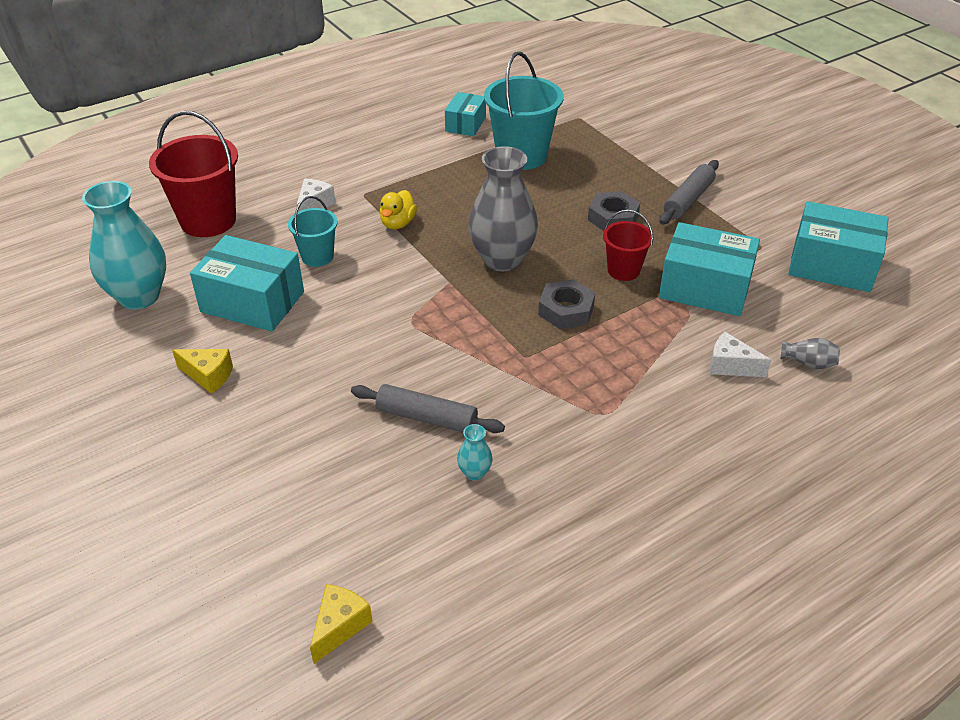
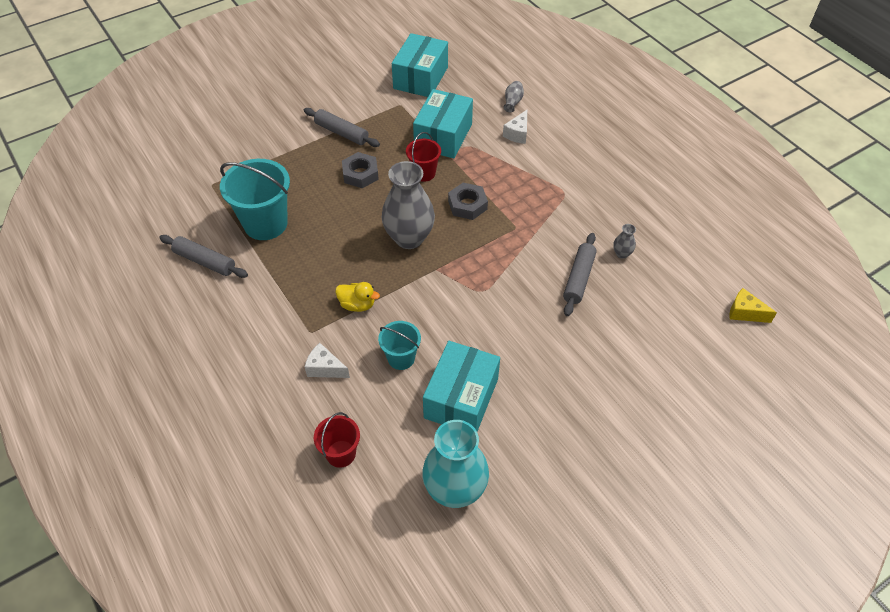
camera: 90 degrees left, 10 degrees up
red bucket [149,111,238,237] -> red bucket [314,412,360,468], size x0.56
yellow cheese [172,349,233,394] -> none
turquoise box [445,92,486,136] -> grey rolling pin [159,235,248,278]
turquoise vase [457,424,493,481] -> grey vase [613,224,636,259]

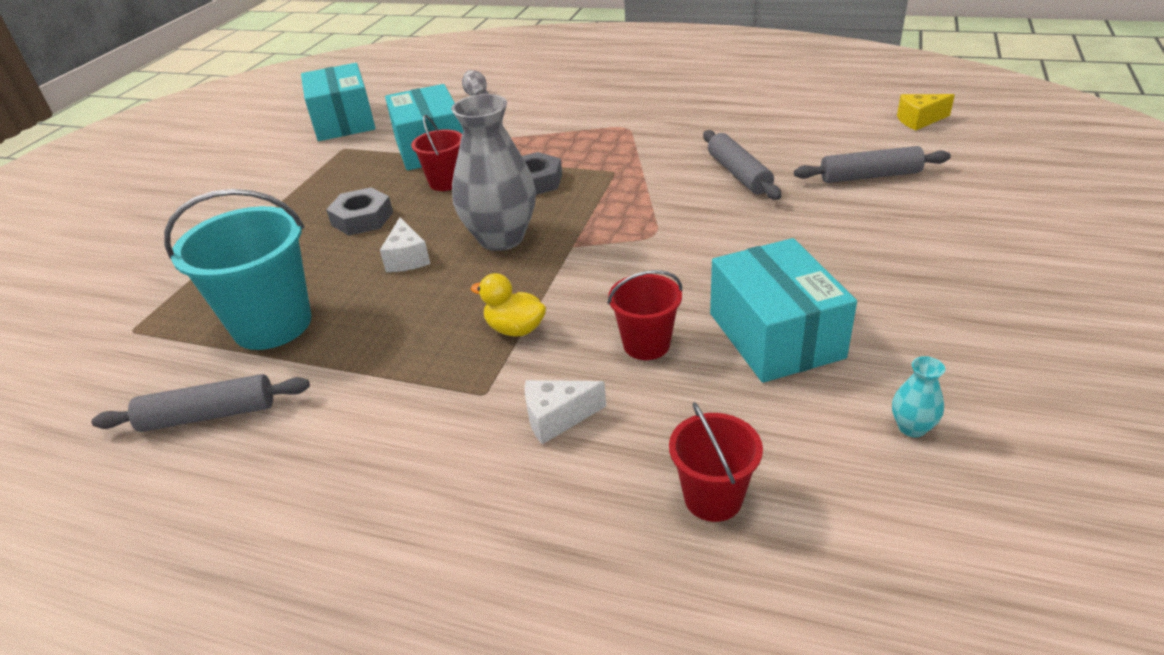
camera: 35 degrees left, 15 degrees down
grey rolling pin [304,108,380,147] -> grey rolling pin moved to [794,146,951,183]
yellow duck [335,282,380,312] -> yellow duck turned 135 degrees counterclockwise [471,273,546,336]
turquoise bucket [378,321,421,370] -> red bucket [607,270,682,360]
turquoise vase [422,420,489,508] -> turquoise vase [892,356,945,437], size x0.41
white cheese [503,110,527,144] -> white cheese moved to [380,217,430,272]
grey vase [613,224,636,259] -> none

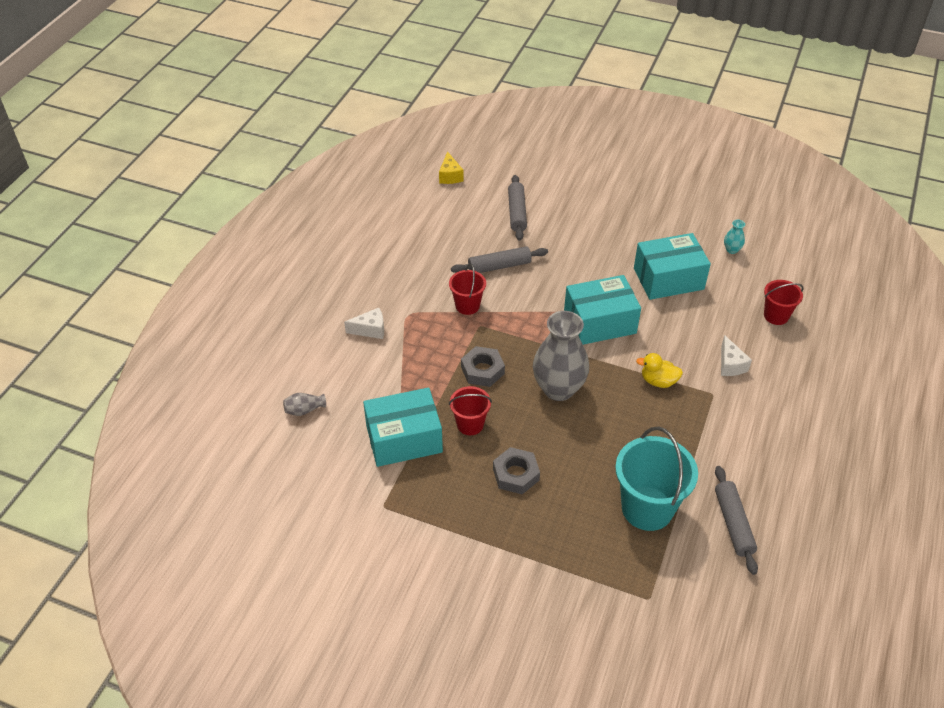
camera: 90 degrees left, 10 degrees up
turquoise box [301,63,376,141] -> turquoise box moved to [564,275,641,345]
white cheese [380,217,430,272] -> white cheese moved to [344,308,384,339]
yellow duck [471,273,546,336] -> yellow duck turned 75 degrees clockwise [636,353,683,388]
red bucket [607,270,682,360] -> red bucket moved to [449,264,486,315]

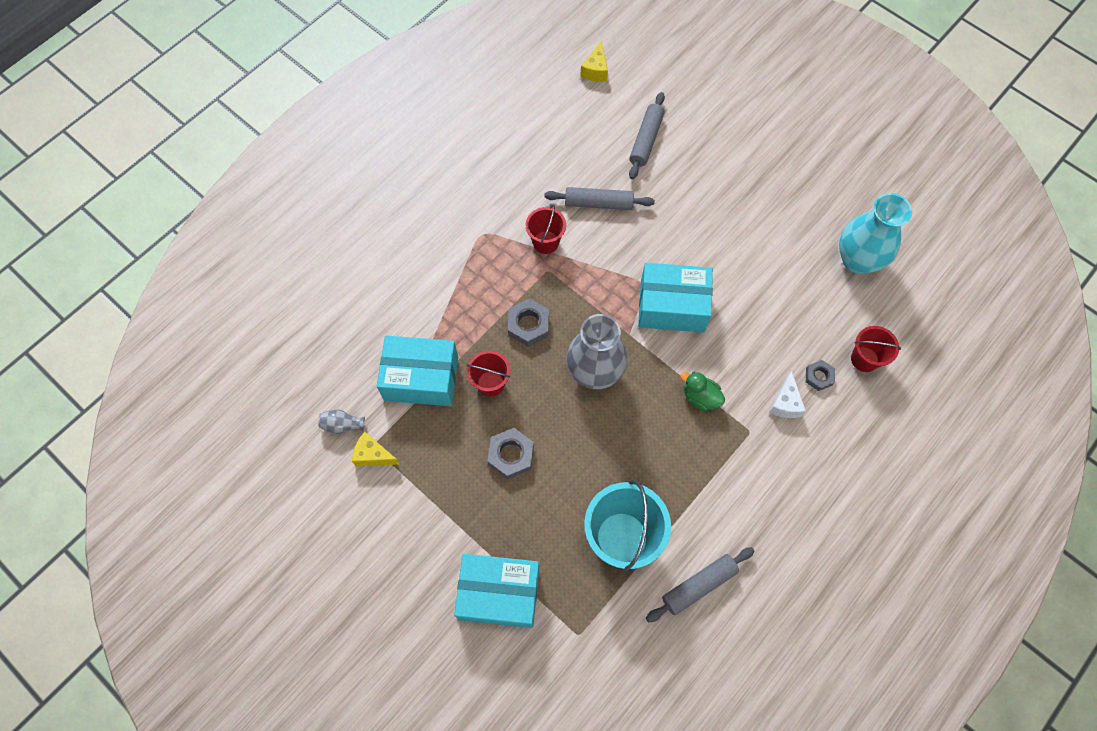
camera: 20 degrees right, 20 degrees up
grey vase [283,393,326,416] -> grey vase moved to [318,409,365,434]
white cheese [344,308,384,339] -> none
turquoise box [634,233,711,300] -> turquoise box moved to [454,554,539,628]
yellow duck [636,353,683,388] -> green duck [680,372,725,411]
grey rolling pin [715,466,758,575] -> grey rolling pin turned 45 degrees clockwise [646,547,755,622]
turquoise vase [724,220,745,254] -> turquoise vase [839,193,912,274], size x2.42
none -> yellow cheese [352,432,400,466]
none -> grey nut [806,360,835,391]

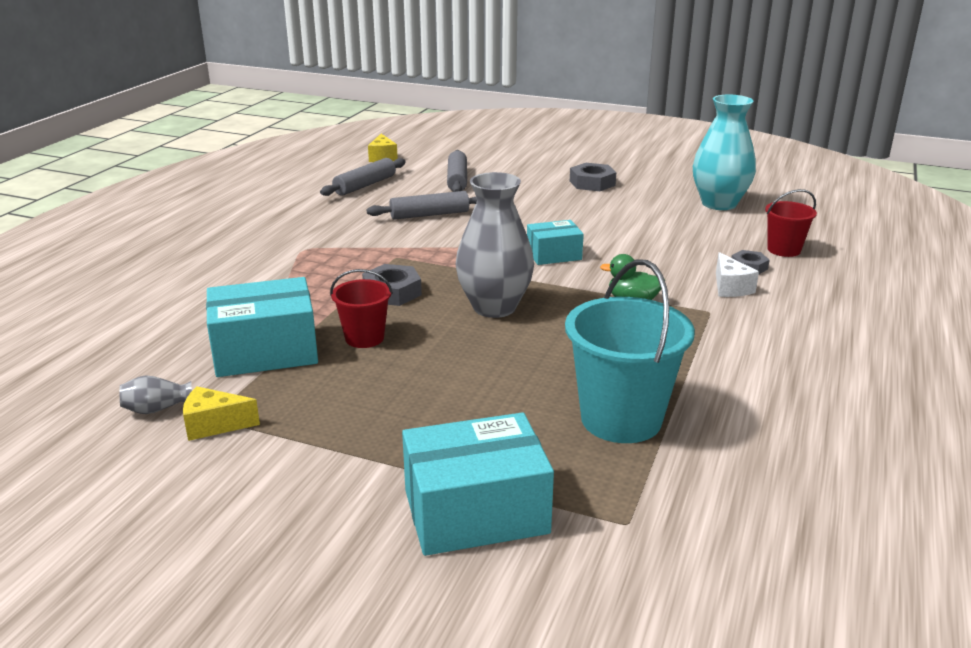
camera: 20 degrees left, 40 degrees down
grey nut [487,428,534,479] -> grey nut moved to [570,163,616,191]
red bucket [526,205,566,254] -> none
turquoise box [638,263,713,333] -> turquoise box [527,220,584,265], size x0.59
grey rolling pin [646,547,755,622] -> grey rolling pin moved to [320,158,406,196]

